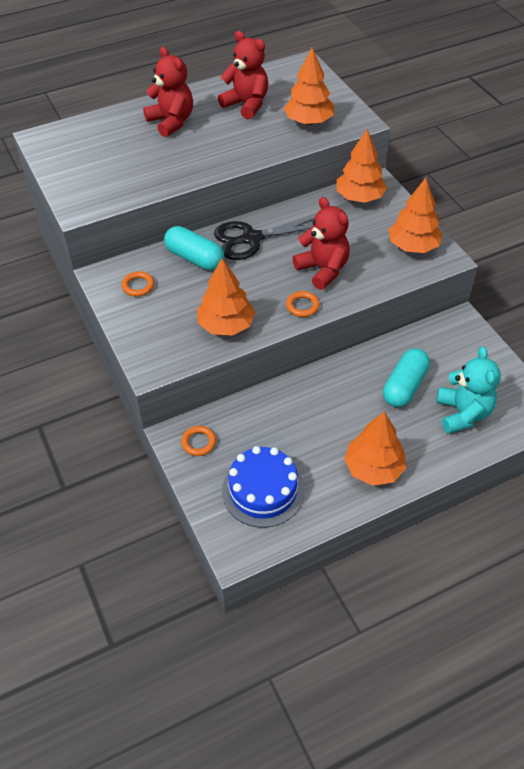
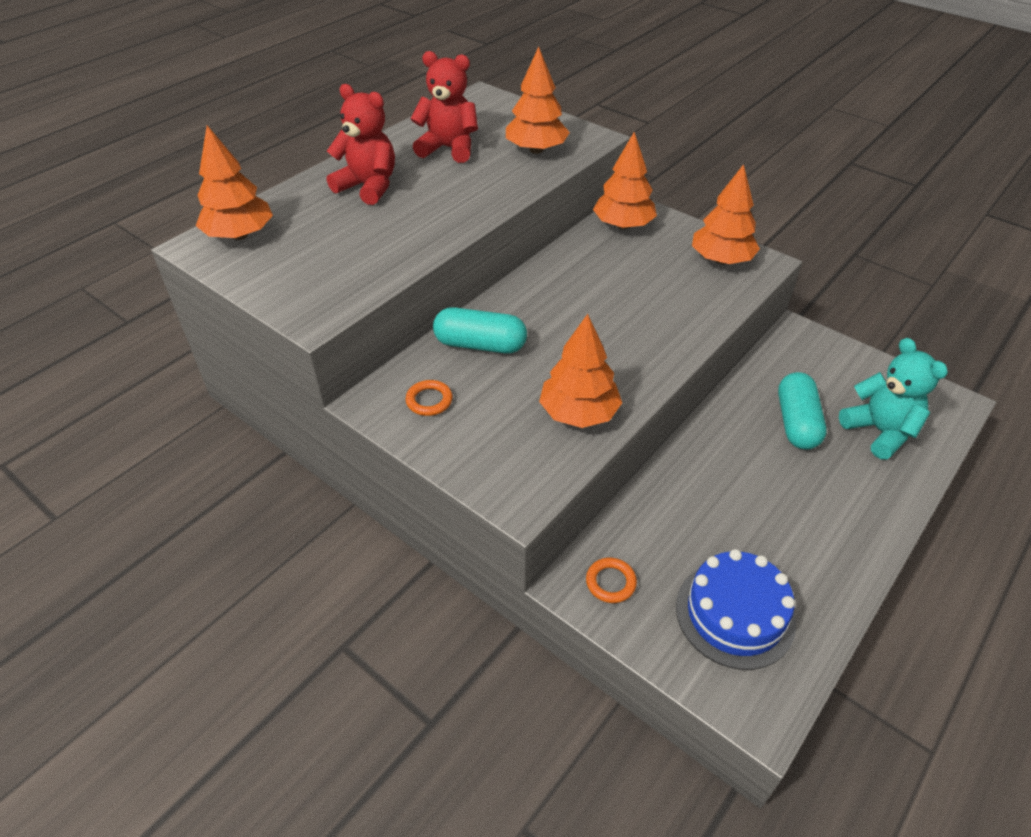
camera: 25 degrees left, 5 degrees down
black scissors [214,217,315,260] -> none
orange ring [286,291,320,317] -> none
red teddy bear [293,197,350,290] -> none
orange tree [344,412,407,486] -> orange tree moved to [196,125,273,240]

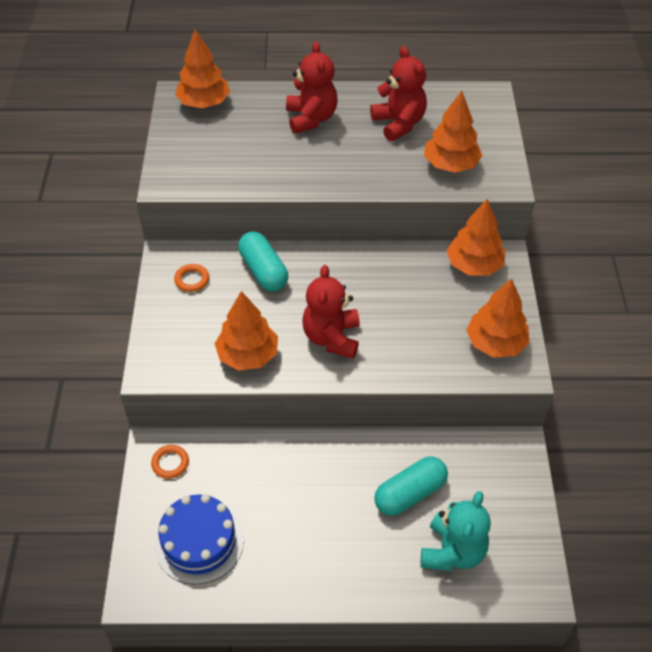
camera: 50 degrees right, 5 degrees up
none -> red teddy bear [302,265,360,359]

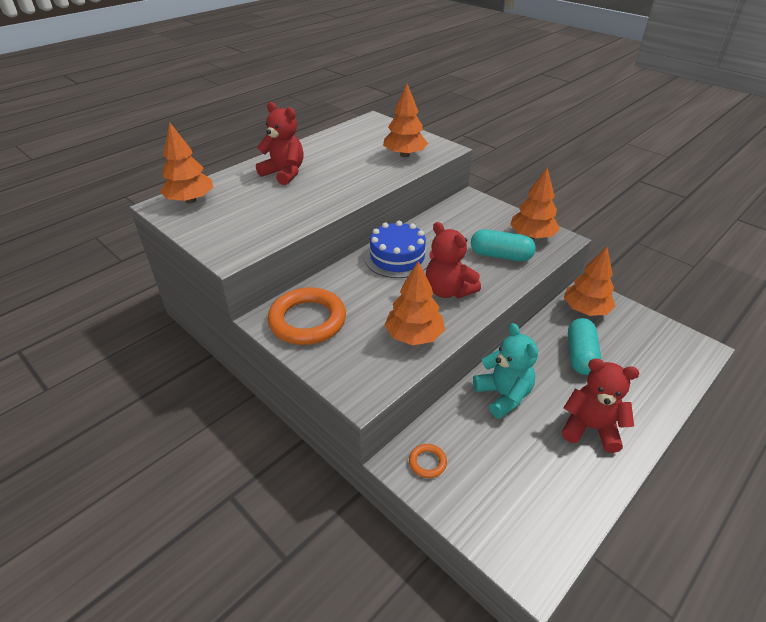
camera: 45 degrees left, 10 degrees down
blue cake [154,494,244,585] -> blue cake moved to [364,221,431,278]
orange ring [174,264,209,292] -> orange ring [268,287,346,345], size x2.29
turquoise capsule [238,231,288,291] -> turquoise capsule moved to [471,229,536,262]
red teddy bear [370,46,427,141] -> red teddy bear moved to [562,358,639,453]
turquoise teddy bear [420,491,491,571] -> turquoise teddy bear moved to [473,323,538,419]
orange tree [447,199,506,276] -> orange tree moved to [564,247,616,316]

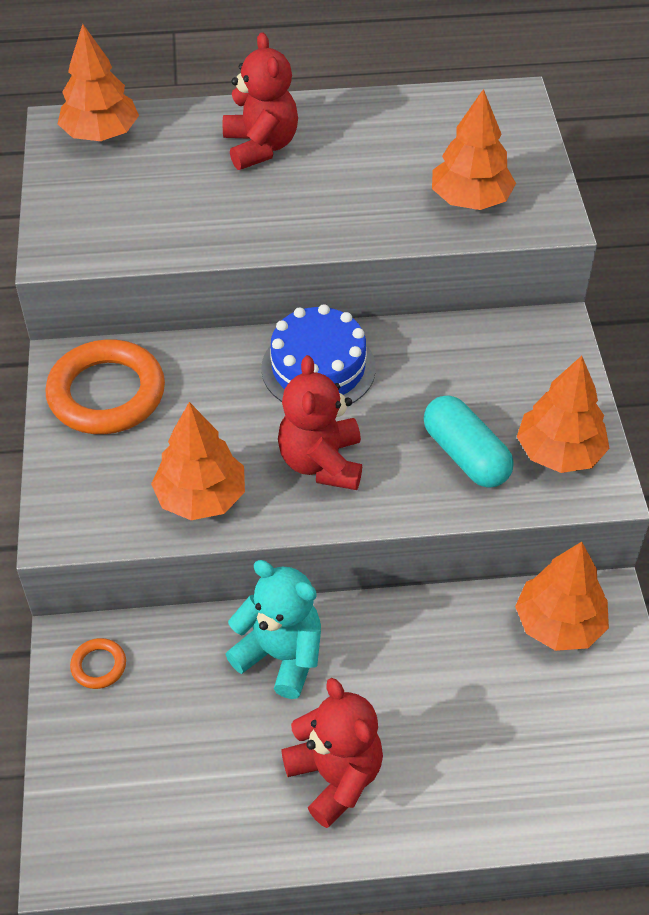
camera: 40 degrees right, 10 degrees up
turquoise teddy bear [473,323,538,419] -> turquoise teddy bear turned 75 degrees counterclockwise [226,560,321,699]
turquoise capsule [568,318,601,375] -> none

